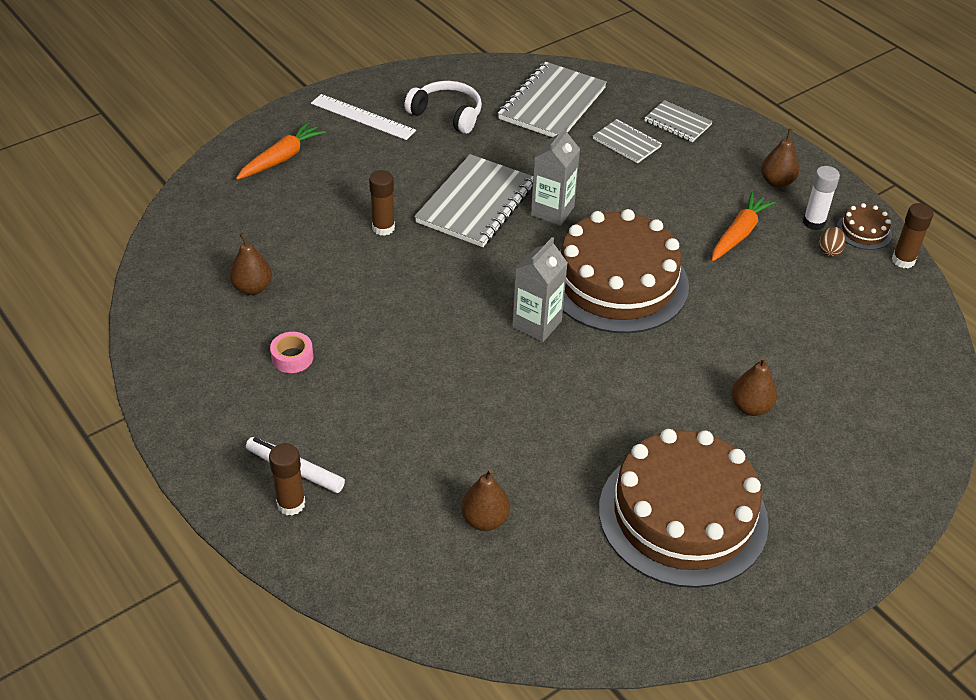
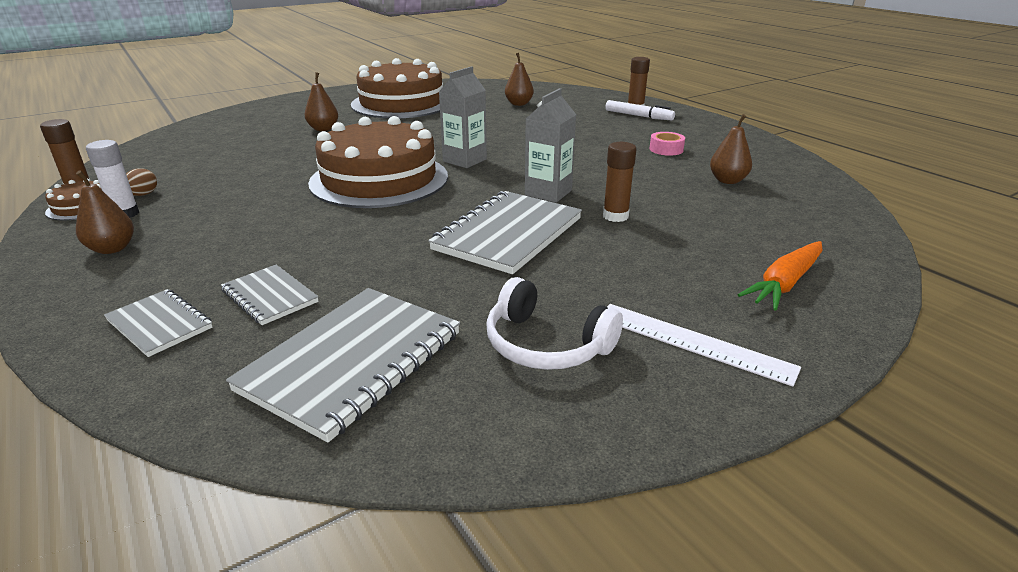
camera: 175 degrees left, 15 degrees down
grey carton [531,126,580,226] -> grey carton moved to [525,88,576,203]
orange carrot [712,192,776,261] -> none

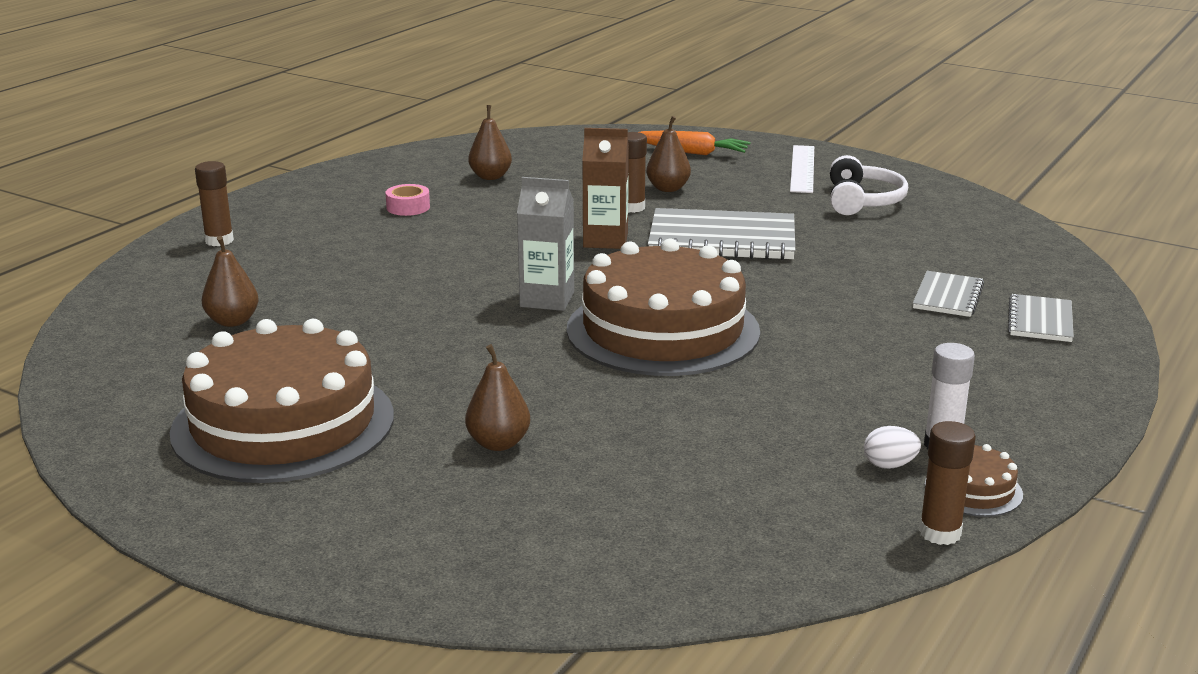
camera: 115 degrees left, 5 degrees down
brown pear [76,170,134,254] -> brown pear moved to [646,116,691,192]
brown egg [126,168,157,196] -> white egg [864,426,921,469]
grey notebook [226,288,460,443] -> none
grey carton [525,88,576,203] -> brown carton [582,128,629,249]
white marker [605,100,675,120] -> none

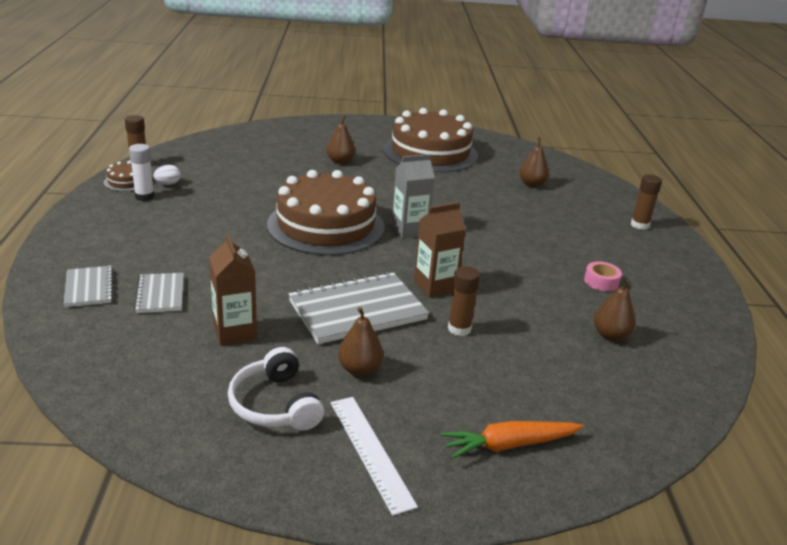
camera: 145 degrees right, 5 degrees up
brown pear [646,116,691,192] -> brown pear moved to [338,307,383,376]
none -> brown carton [209,234,257,346]

